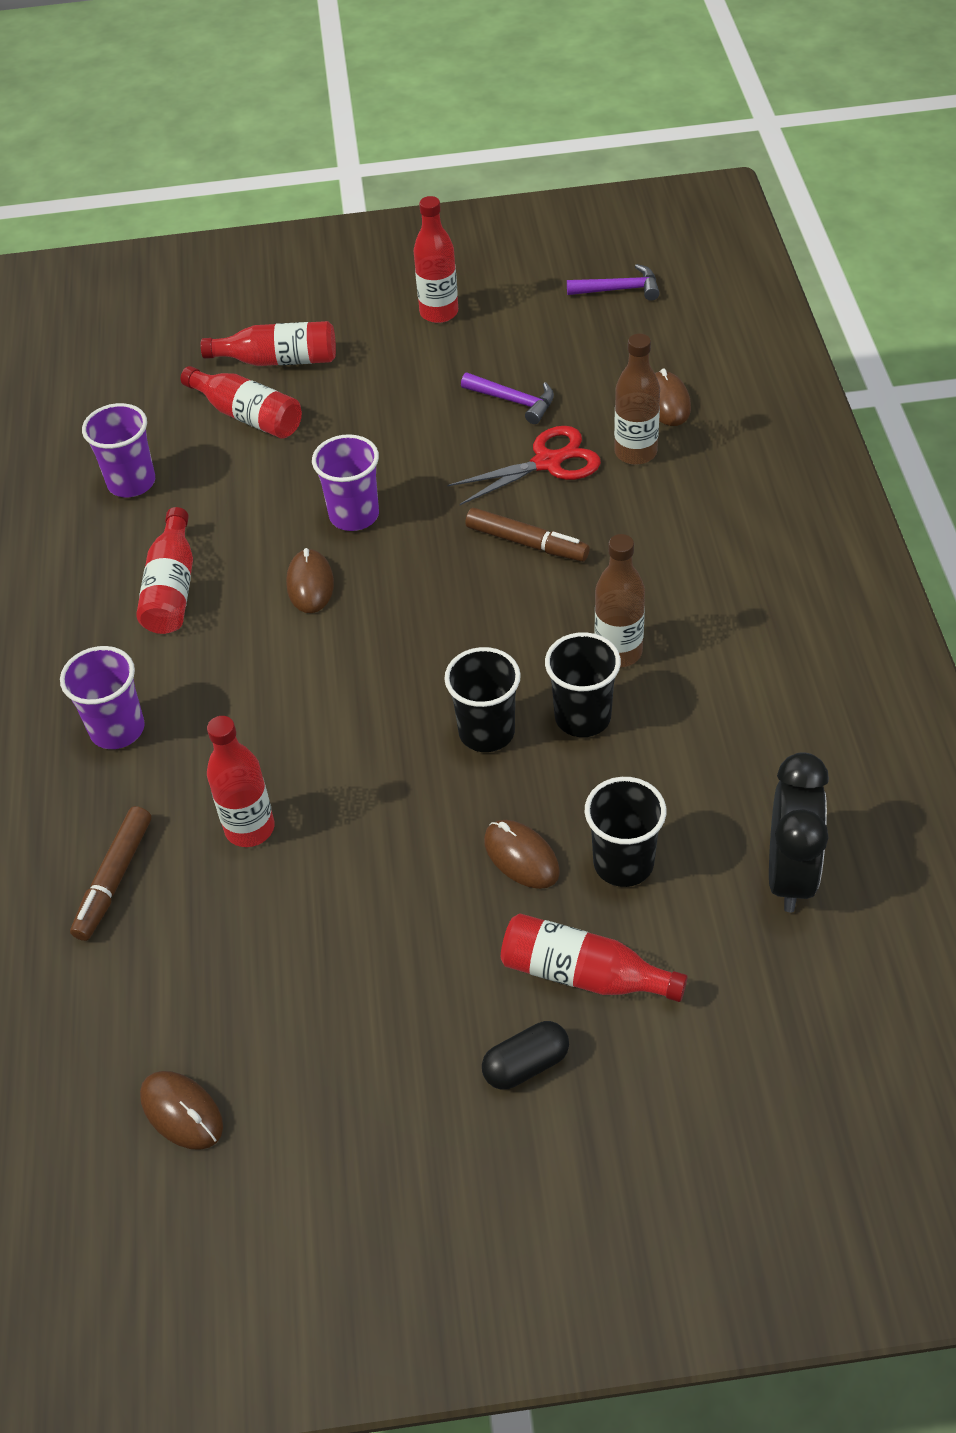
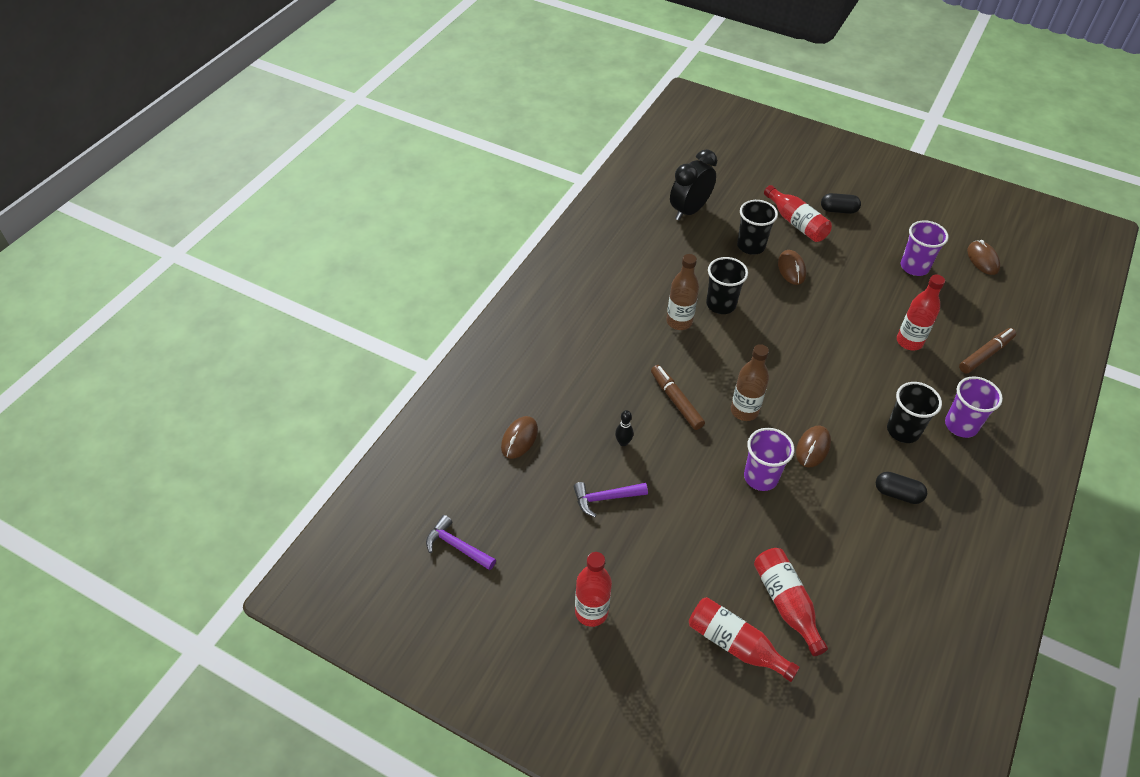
camera: 150 degrees left, 0 degrees up
purple cup [82,403,155,497] -> purple cup moved to [901,221,949,276]
red bottle [136,507,193,634] -> black capsule [876,472,927,504]
black cup [444,647,521,752] -> black cup moved to [887,382,942,443]
red scissors [448,426,601,505] -> black bowling pin [615,410,634,446]
purple hammer [461,373,554,424] -> purple hammer turned 75 degrees counterclockwise [574,482,648,517]
brown bottle [614,334,660,465] -> brown bottle moved to [731,344,769,421]

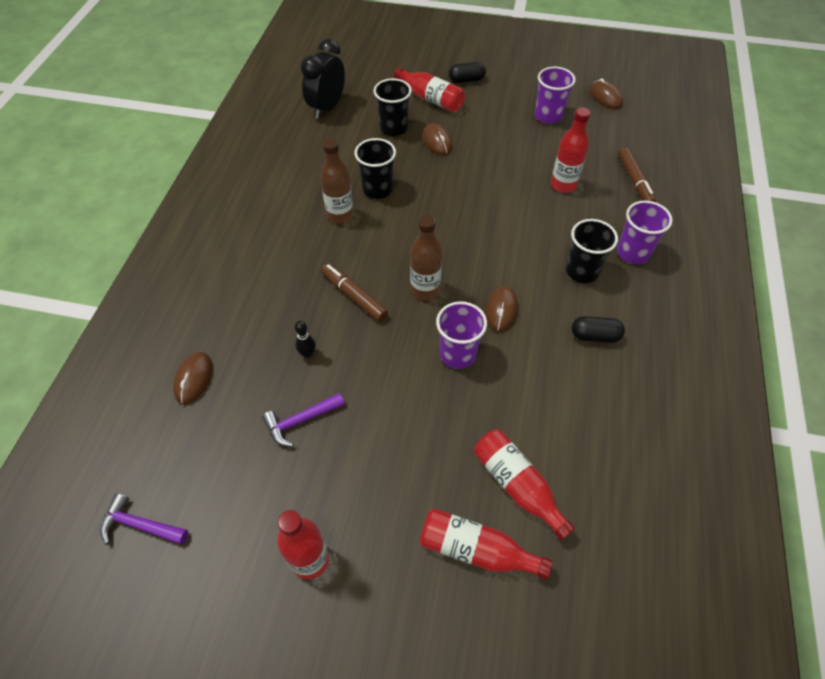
camera: 15 degrees left, 5 degrees up
brown marker [959,328,1016,374] -> brown marker turned 135 degrees clockwise [618,147,656,202]

